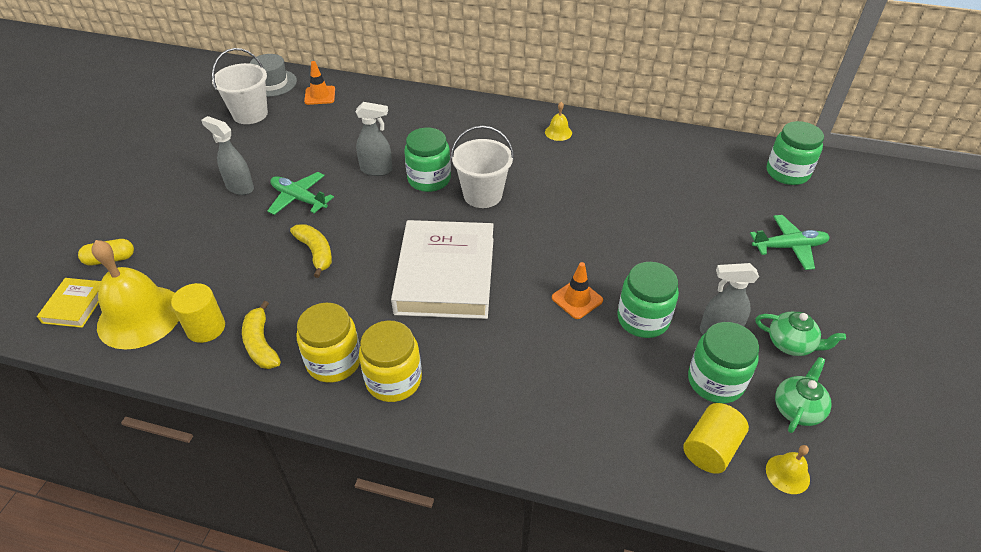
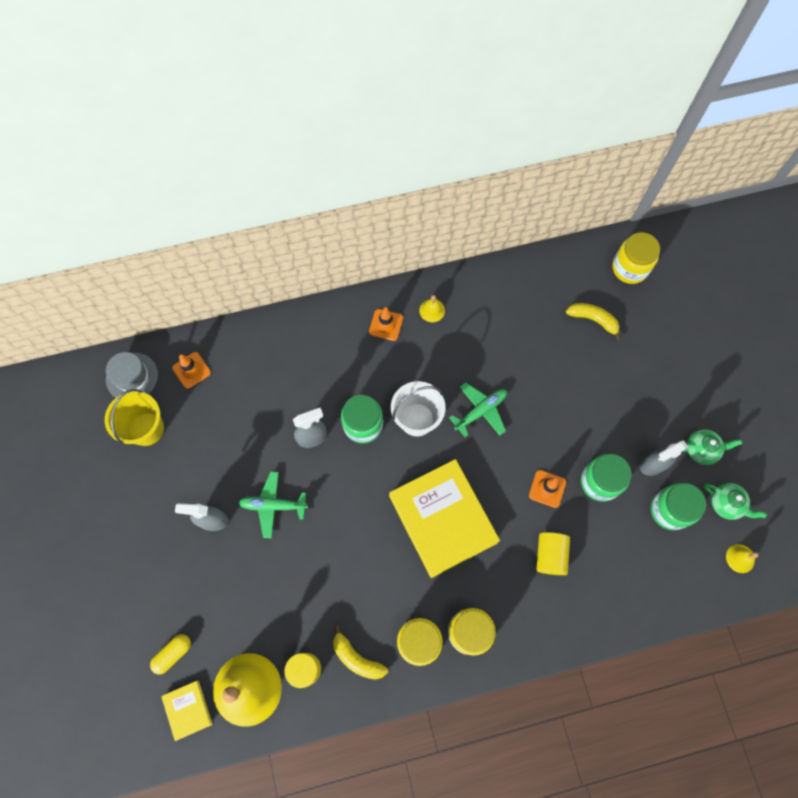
camera: 30 degrees left, 25 degrees up
white bucket [212,48,268,124] -> yellow bucket [105,389,164,446]
yellow banana [290,224,332,278] -> yellow banana moved to [566,303,622,341]
white book [391,220,494,319] -> yellow book [389,459,500,578]
yellow cylinder [683,403,749,474] -> yellow cylinder moved to [536,532,570,575]
green plane [750,215,830,270] -> green plane moved to [449,382,507,437]
green jar [767,121,824,185] -> yellow jar [612,232,660,284]
green teapot [775,357,832,433] -> green teapot turned 120 degrees clockwise [704,483,767,520]
none -> orange traffic cone [369,307,403,341]

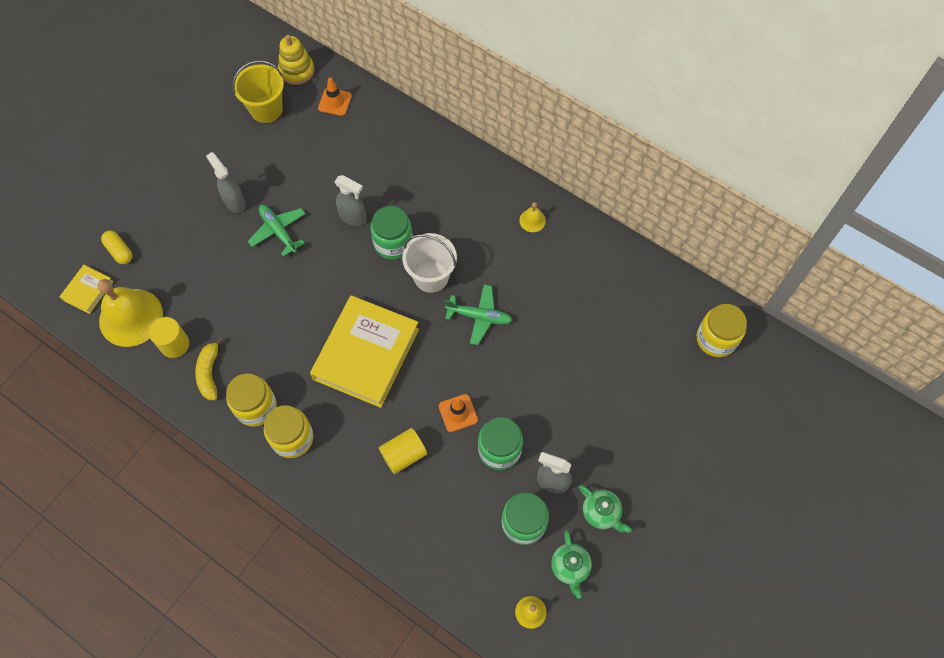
camera: 50 degrees right, 5 degrees down
grey hat [106,352,158,398] -> yellow stacking toy [278,35,315,85]
yellow capsule [150,634,191,674] -> yellow capsule turned 45 degrees clockwise [101,231,133,264]
orange traffic cone [369,307,403,341] -> none
yellow banana [566,303,622,341] -> none

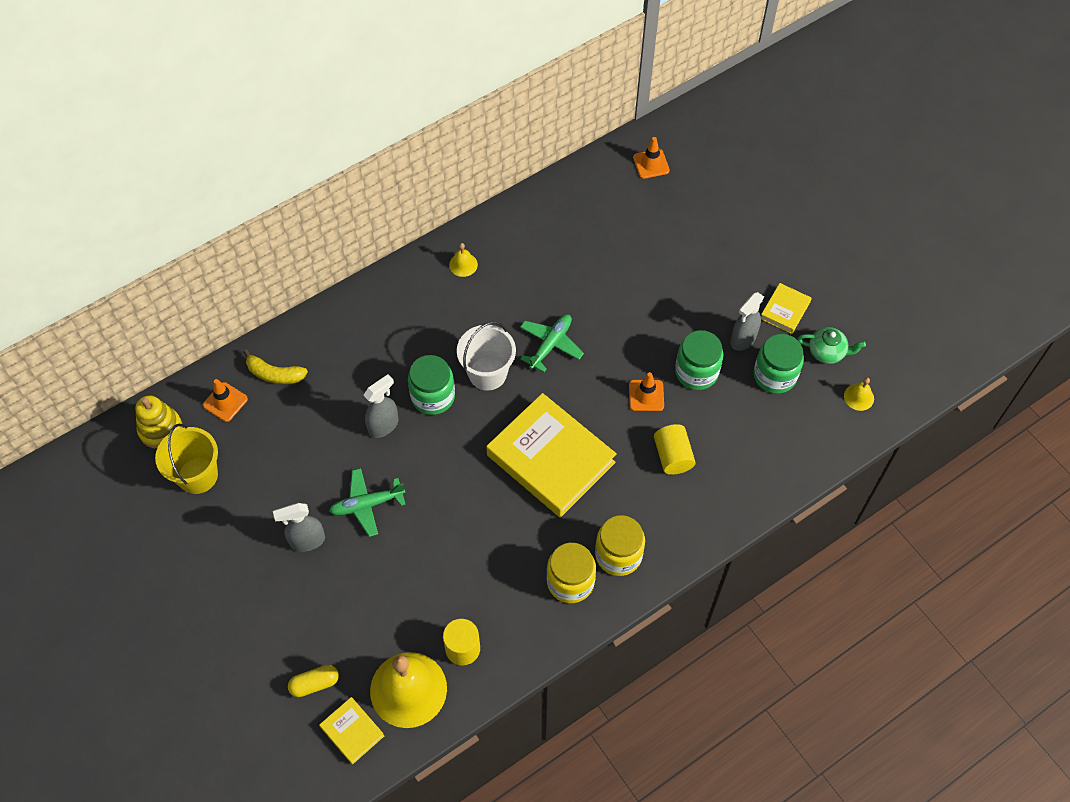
camera: 70 degrees left, 5 degrees down
yellow banana [195,338,223,401] -> yellow banana moved to [243,349,308,384]
green teapot [579,485,631,533] -> yellow book [761,283,812,334]
yellow jar [697,304,747,357] -> orange traffic cone [633,137,670,179]

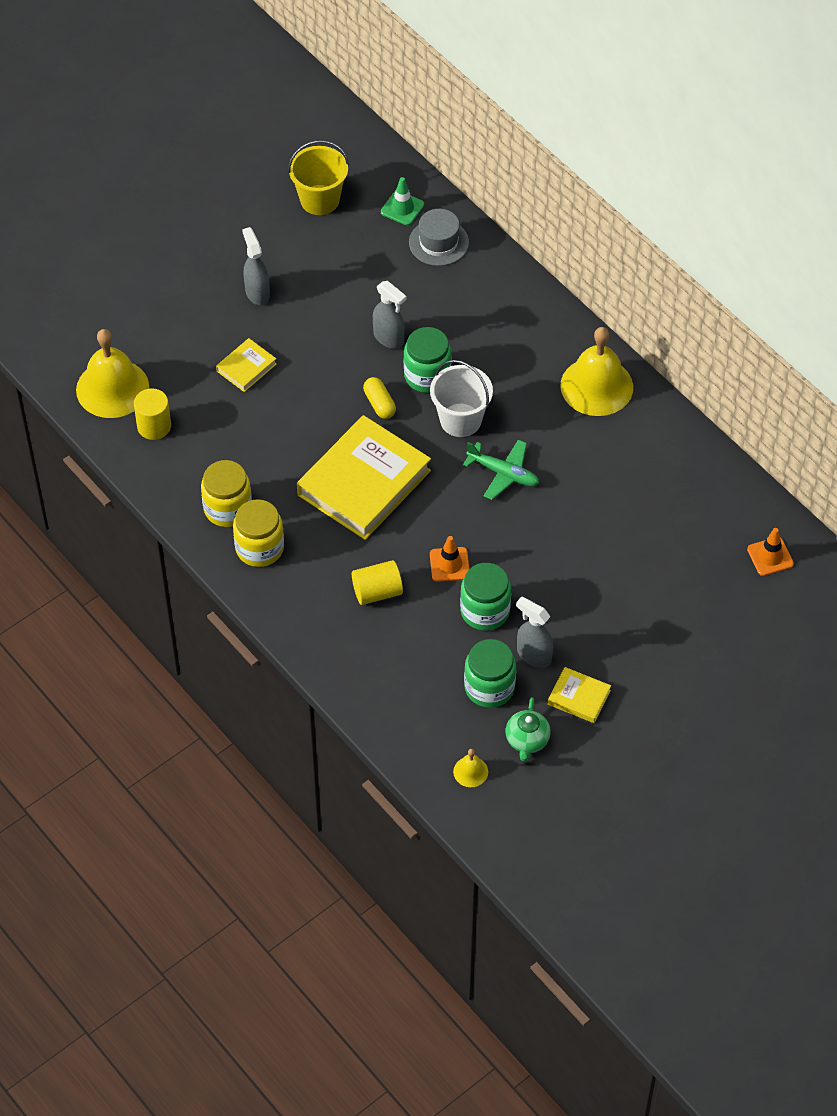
camera: 85 degrees right, 5 degrees down
yellow stacking toy [135,395,183,449] -> none
orange traffic cone [203,379,248,422] -> green traffic cone [381,177,424,225]
yellow banana [243,349,308,384] -> grey hat [409,209,469,266]
yellow capsule [288,665,339,697] -> yellow capsule moved to [363,377,396,419]
yellow book [319,697,384,764] -> yellow book moved to [216,338,277,392]
green plane [329,468,406,537] -> none
yellow bell [449,243,478,277] -> yellow bell [560,327,633,416], size x2.28

